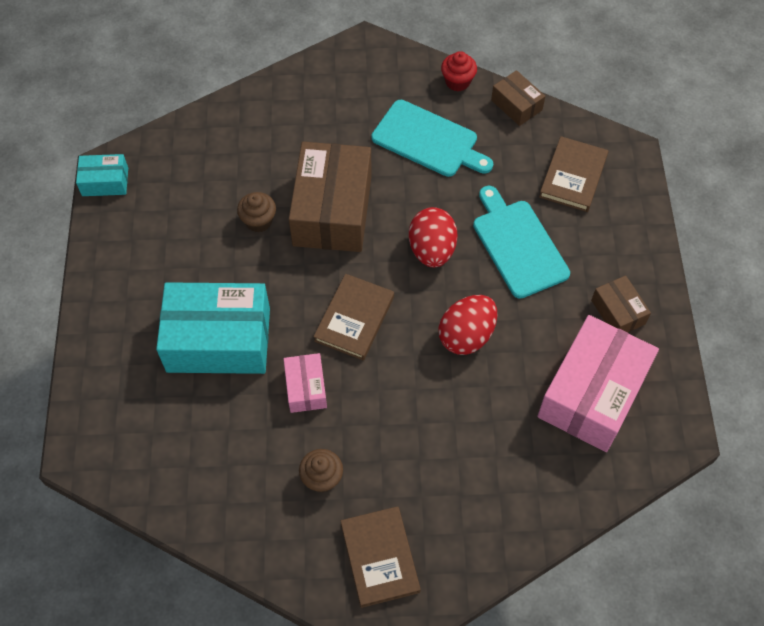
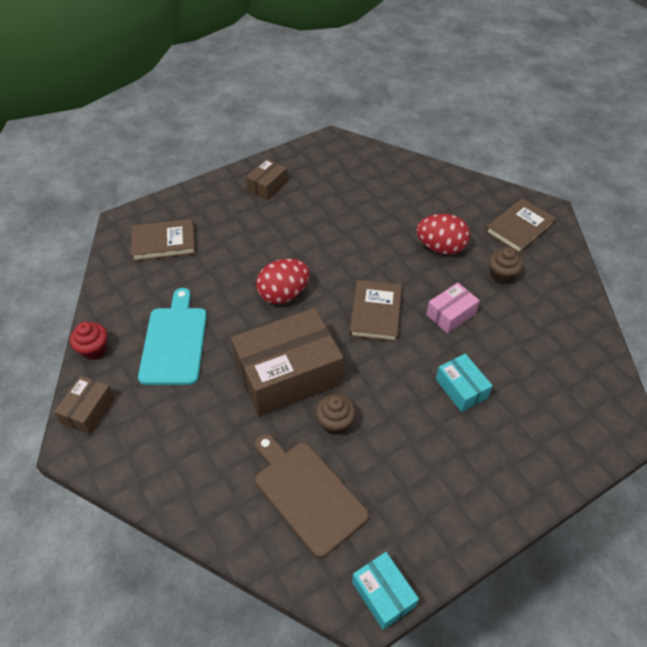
camera: 120 degrees left, 10 degrees down
turquoise box [156,282,270,374] -> turquoise box [436,354,493,412], size x0.49
brown book [313,274,394,360] -> brown book turned 75 degrees counterclockwise [349,280,402,342]
red egg [438,295,497,355] -> red egg moved to [416,214,470,255]
turquoise cutting board [473,186,570,299] -> none
brown box [491,70,545,126] -> brown box moved to [54,376,115,435]
pink box [537,315,659,452] -> none
none -> brown cutting board [255,434,369,558]

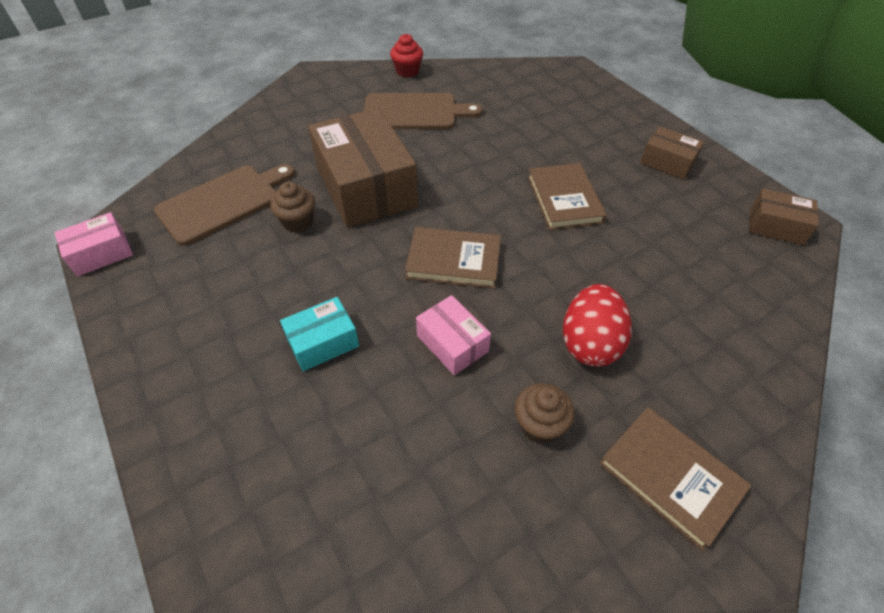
camera: 90 degrees right, 0 degrees up
brown box [54,376,115,435] -> brown box moved to [749,189,819,245]
brown book [131,219,195,261] -> brown book moved to [528,163,607,230]
turquoise cutting board [138,288,207,385] -> brown cutting board [364,93,482,129]
red egg [256,259,310,304] -> none
turquoise box [352,552,419,630] -> pink box [55,212,133,276]

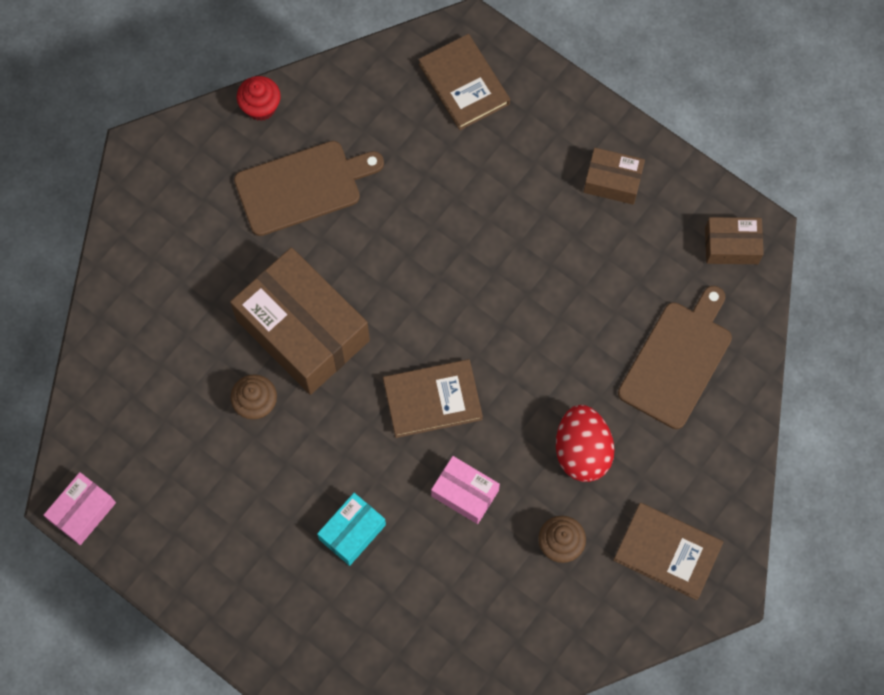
camera: 20 degrees left, 20 degrees up
brown cutting board [154,164,295,246] -> brown cutting board moved to [618,286,732,429]
brown book [528,163,607,230] -> brown book moved to [419,34,510,130]

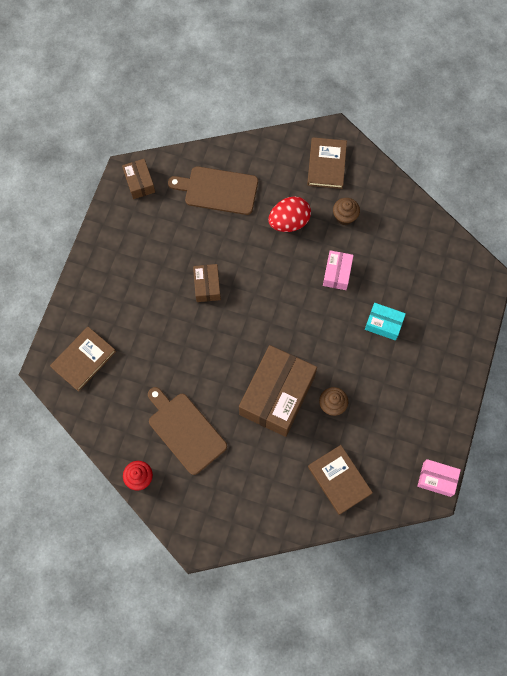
camera: 110 degrees left, 0 degrees up
brown book [383,359,483,438] -> brown book moved to [308,445,373,515]
brown box [584,148,645,205] -> brown box moved to [193,264,221,302]

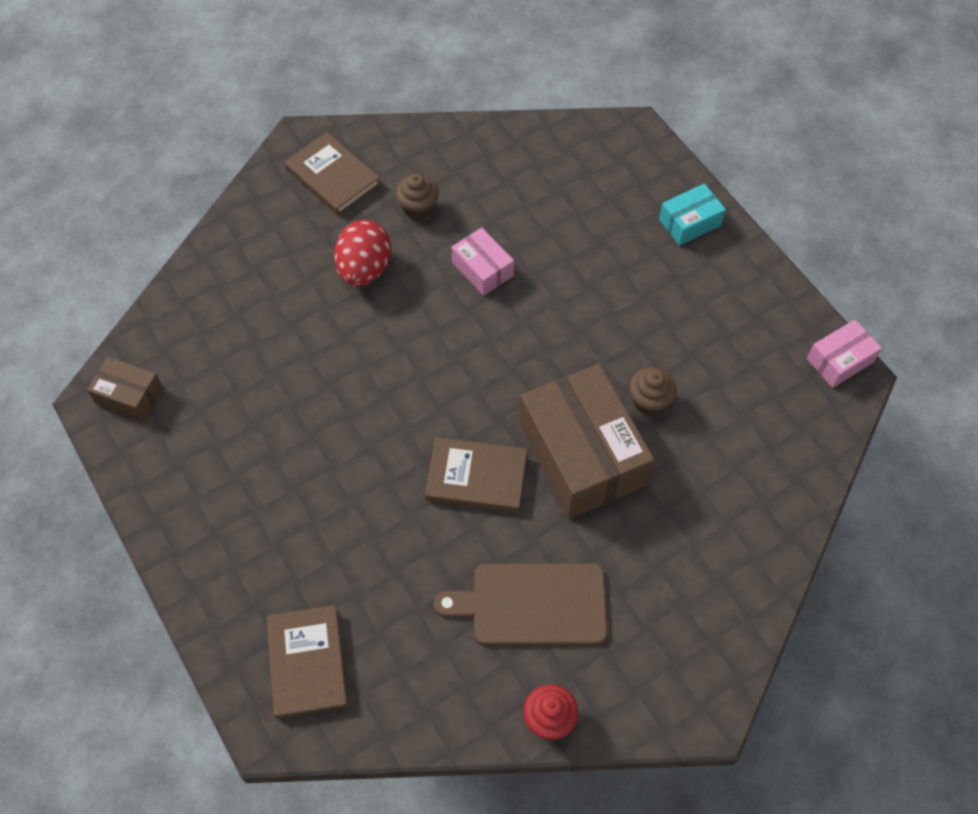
camera: 50 degrees left, 10 degrees down
brown cutting board [168,166,258,215] -> none
brown box [193,264,221,302] -> none
brown book [308,445,373,515] -> brown book moved to [425,437,527,513]
turquoise box [365,303,406,341] -> turquoise box moved to [659,183,726,246]

